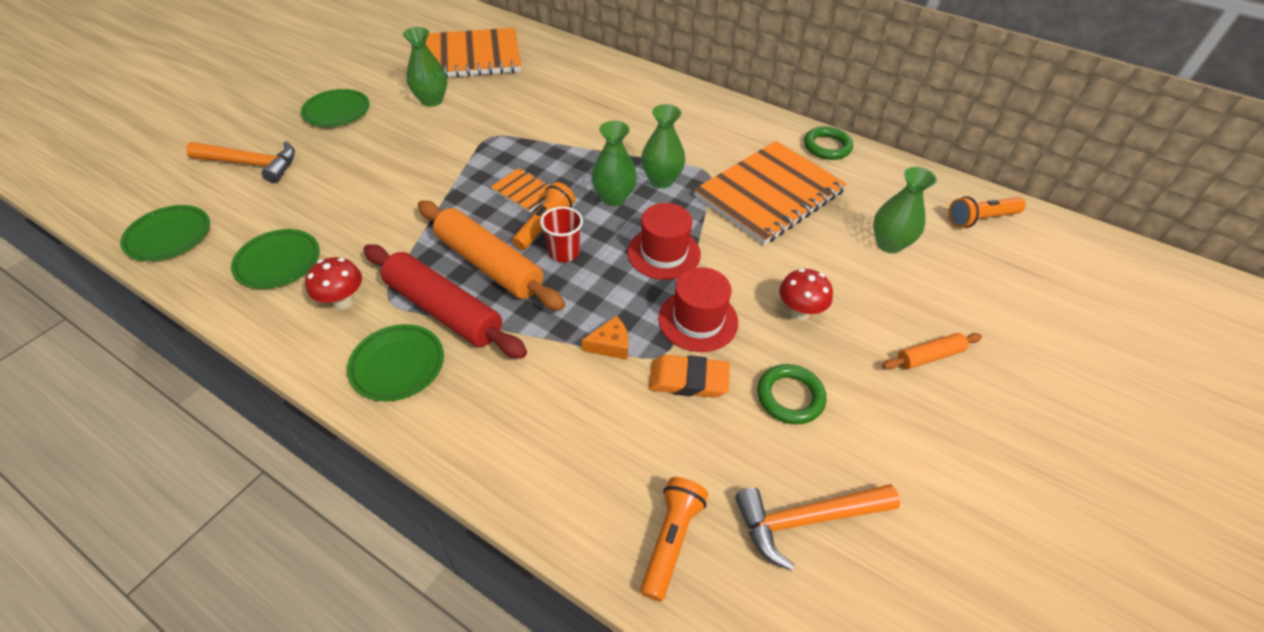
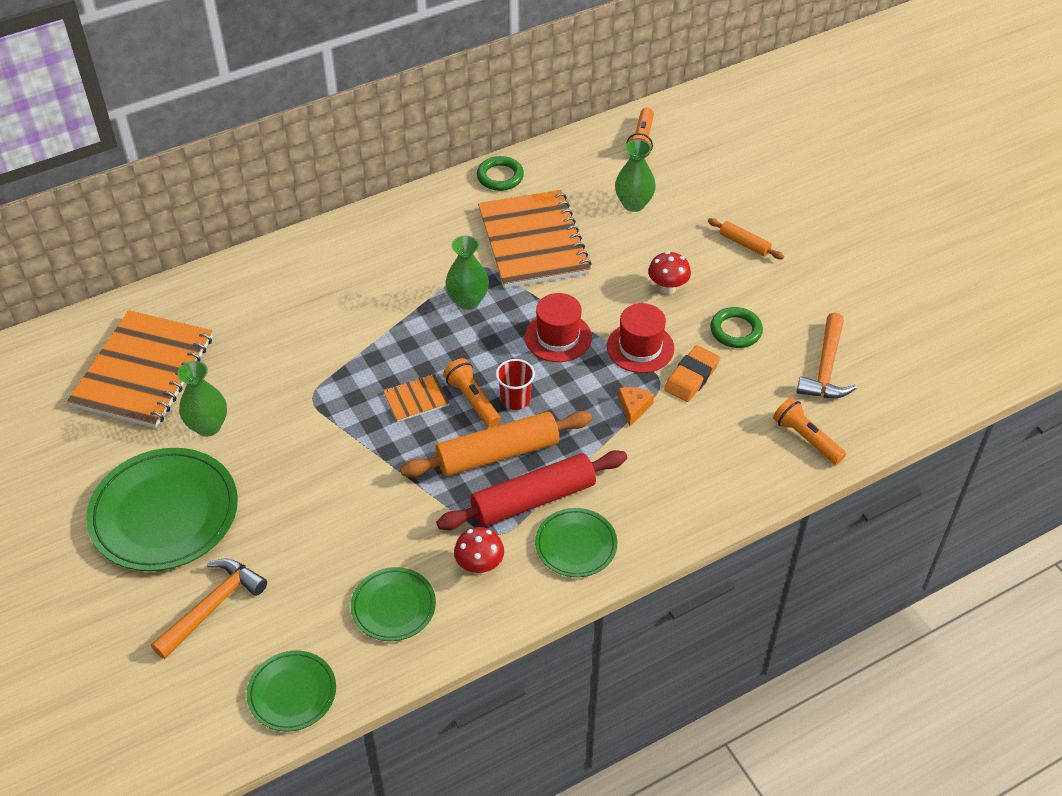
camera: 60 degrees left, 0 degrees up
green plate [301,89,370,127] -> green plate [86,448,238,571], size x1.84
green vase [591,121,637,206] -> none
orange rolling pin [882,333,982,370] -> orange rolling pin turned 60 degrees counterclockwise [708,218,784,259]

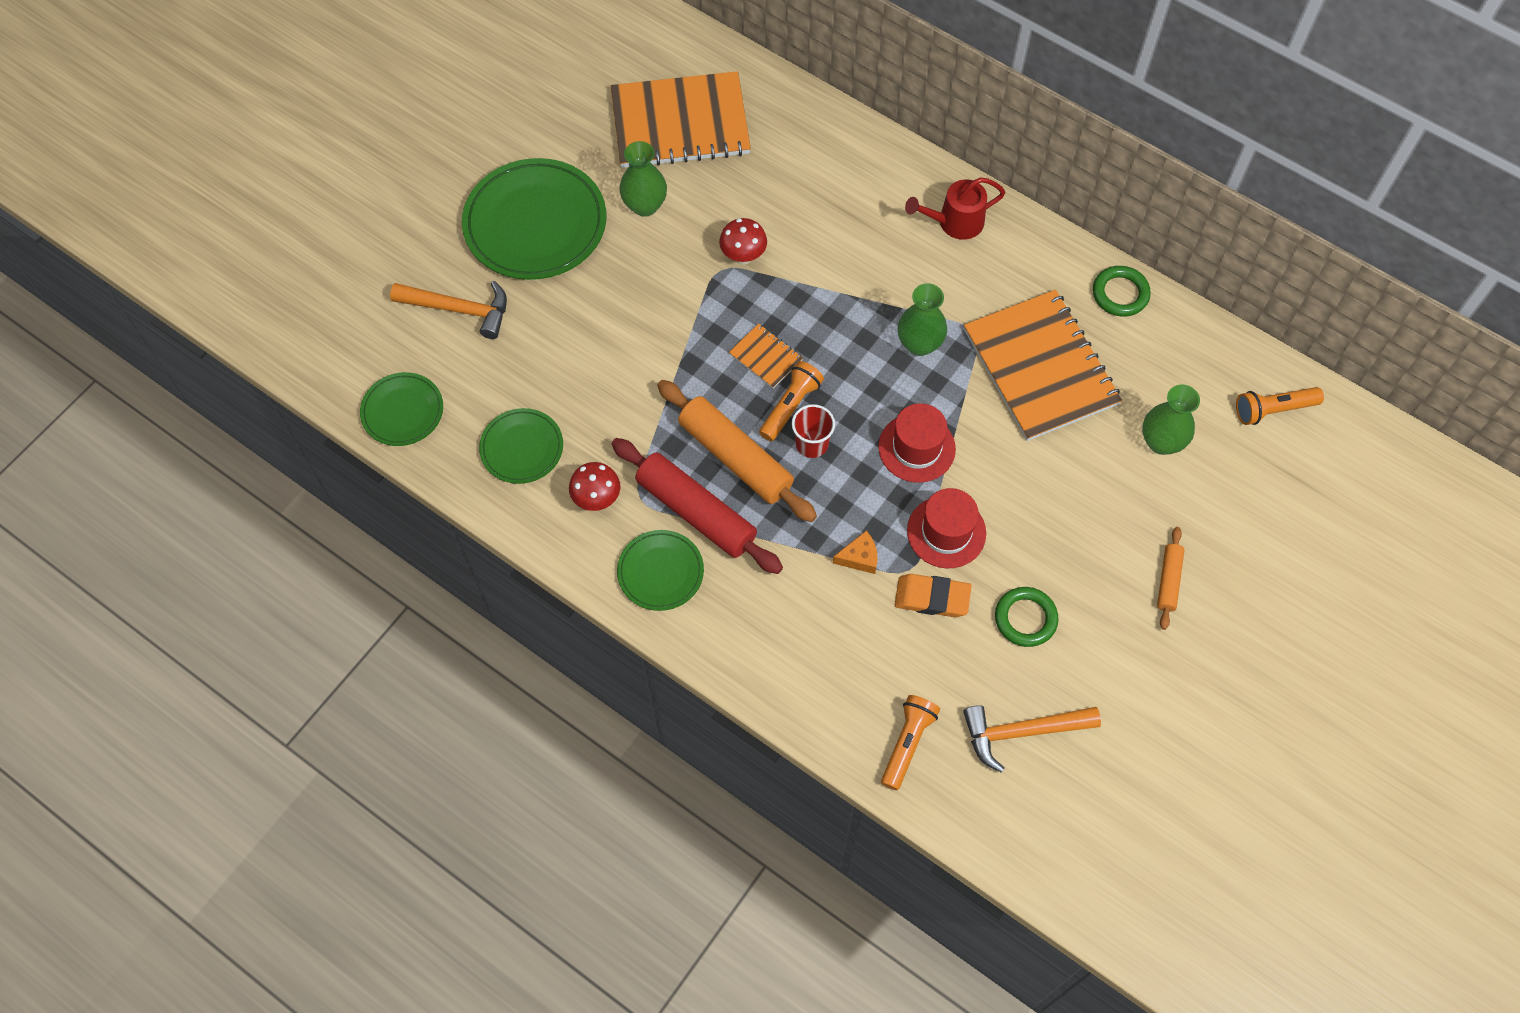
camera: 65 degrees right, 15 degrees up
orange notebook [478,190,592,288] -> orange notebook turned 75 degrees counterclockwise [964,290,1122,441]
red mushroom [648,251,691,295] -> red mushroom moved to [719,218,767,265]
none -> red watering can [905,177,1006,240]

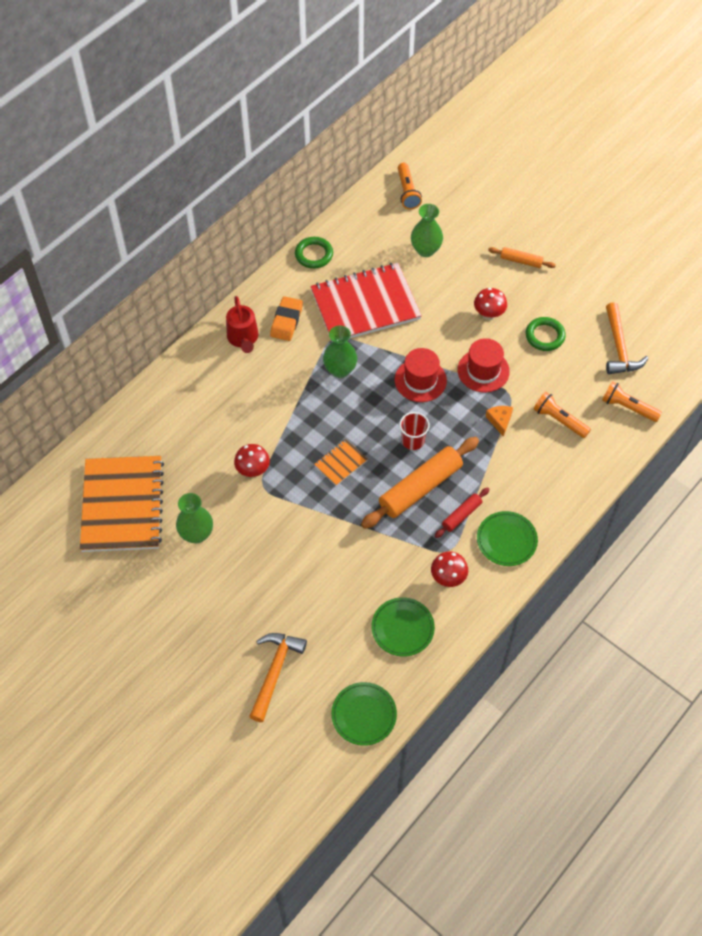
camera: 85 degrees left, 5 degrees down
green plate [462,158,606,280] -> none
red rolling pin [612,438,783,574] -> red rolling pin [435,487,490,538], size x0.50
orange flashlight [759,361,824,441] -> orange flashlight moved to [533,392,591,438]
orange eraser [895,574,972,617] -> orange eraser moved to [270,296,303,341]
orange notebook [964,290,1122,441] -> red notebook [310,263,422,341]
none -> red mushroom [474,288,507,320]

